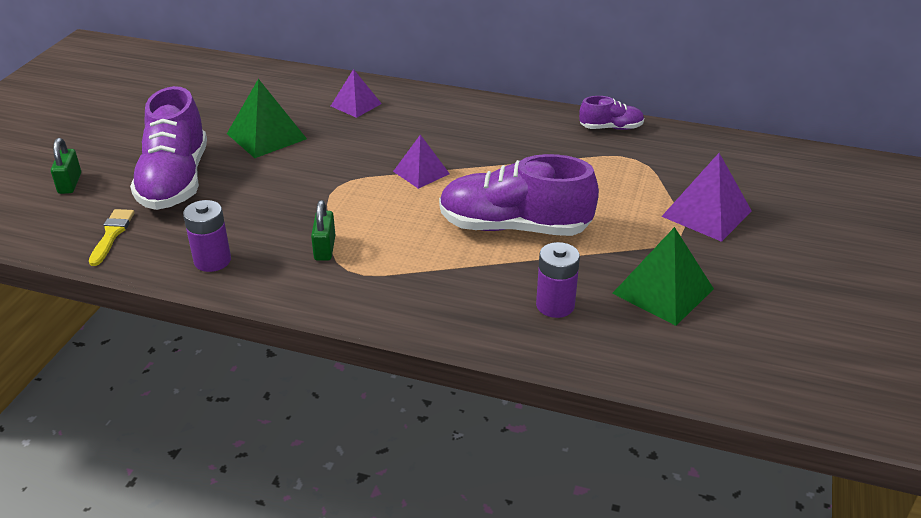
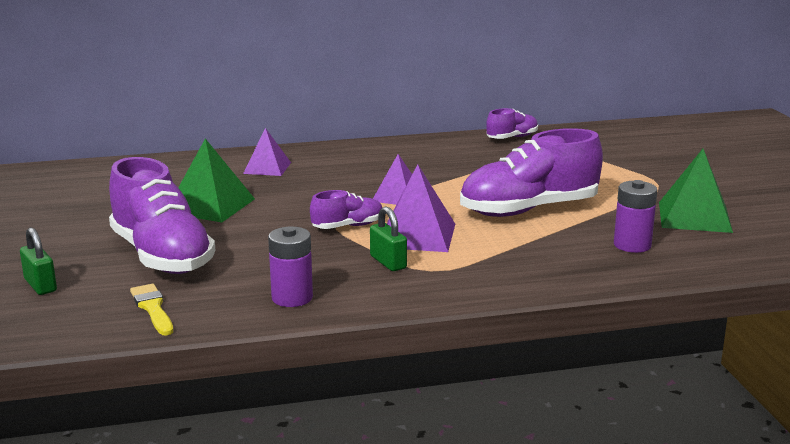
camera: 30 degrees left, 15 degrees down
purple pyramid [661,153,752,242] -> purple pyramid moved to [387,164,455,252]
none -> purple shoe [310,190,382,229]

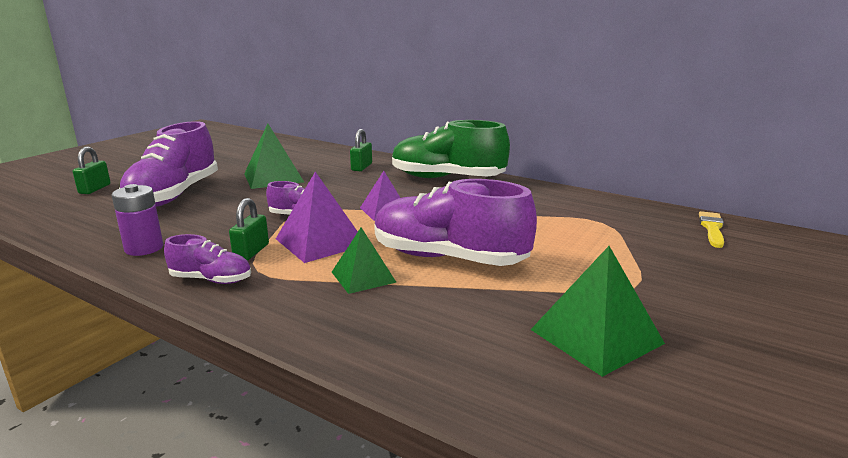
camera: 45 degrees right, 0 degrees up
yellow brush [130,284,173,336] -> yellow brush moved to [699,211,724,248]
purple pyramid [243,128,291,176] -> green padlock [350,129,372,171]
purple shoe [486,108,538,139] -> purple shoe moved to [164,234,251,284]
purple battery [614,180,657,253] -> none
none -> green pyramid [332,227,397,294]
none -> green shoe [392,120,510,178]

